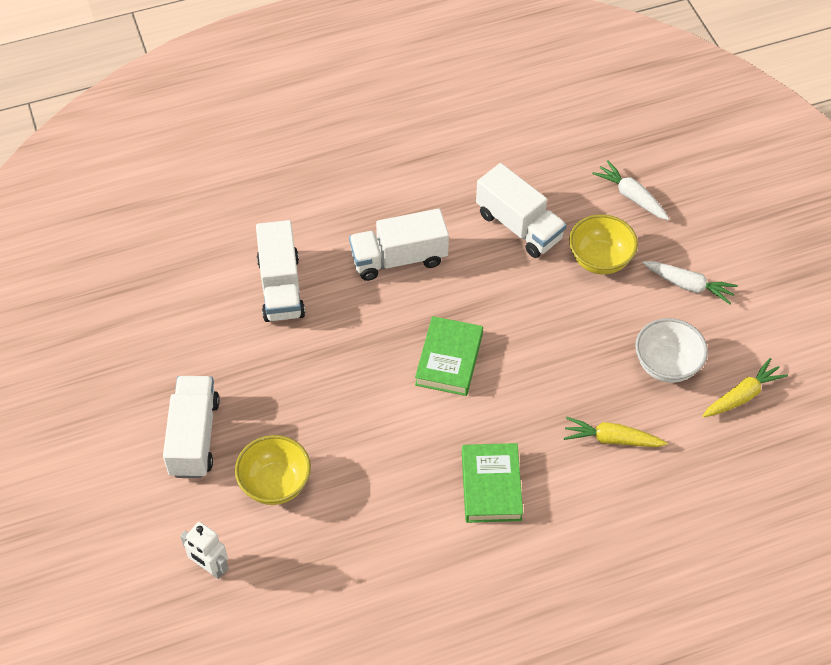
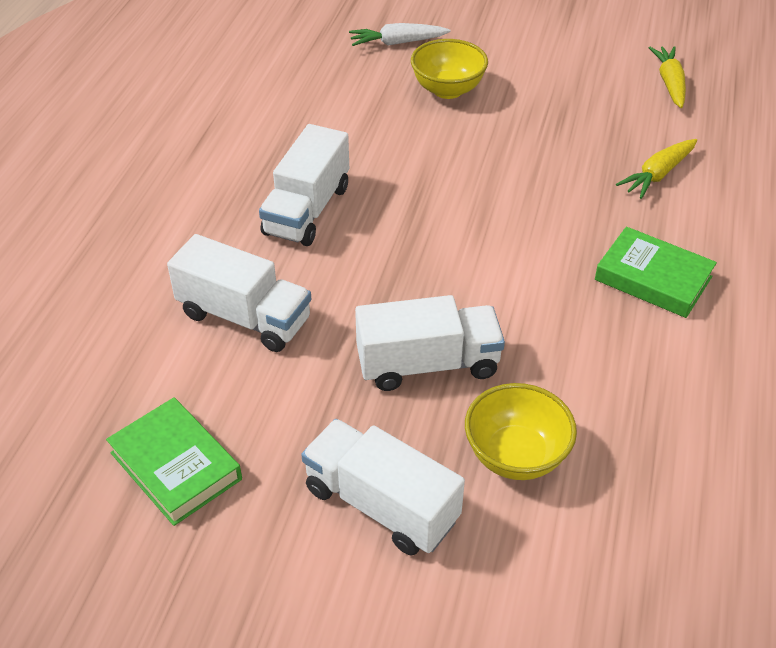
camera: 55 degrees left, 10 degrees down
white robot [180,522,229,579] -> none
green book [415,316,483,396] -> green book moved to [106,397,242,526]
white truck [476,163,567,258] -> white truck moved to [355,295,505,391]
white bowl [635,318,708,383] -> none
white carrot [643,261,738,304] -> none

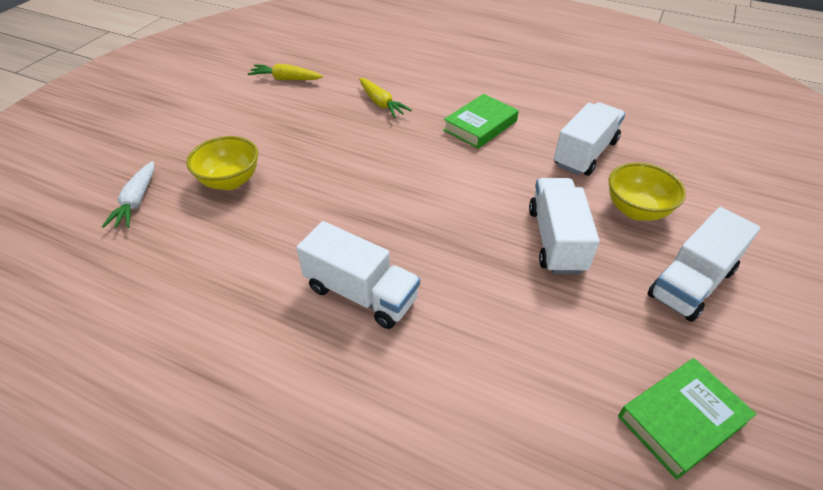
camera: 80 degrees left, 0 degrees up
white truck [167,234,311,352] -> white truck moved to [554,102,625,176]

